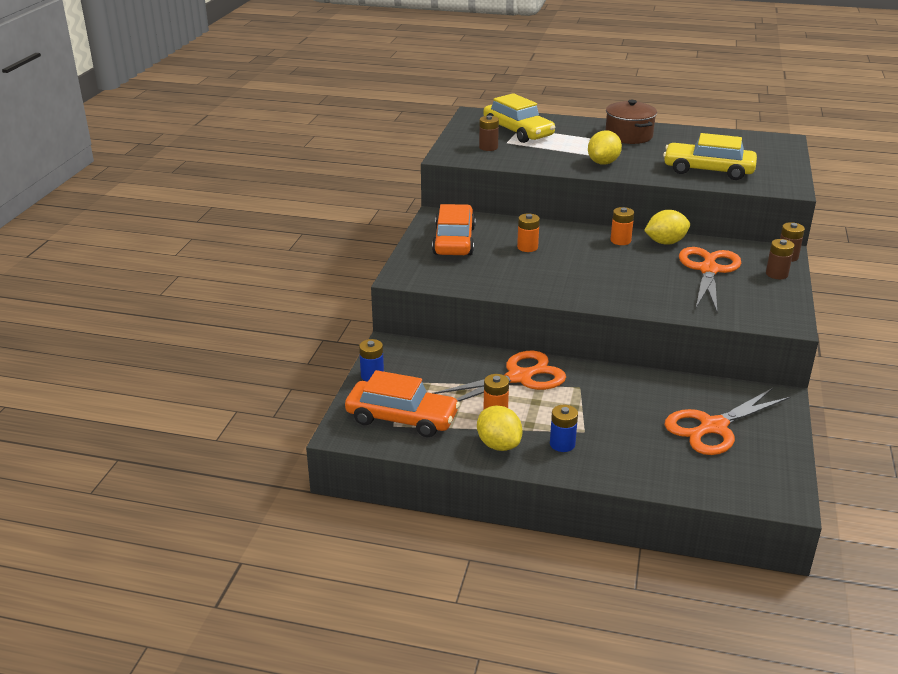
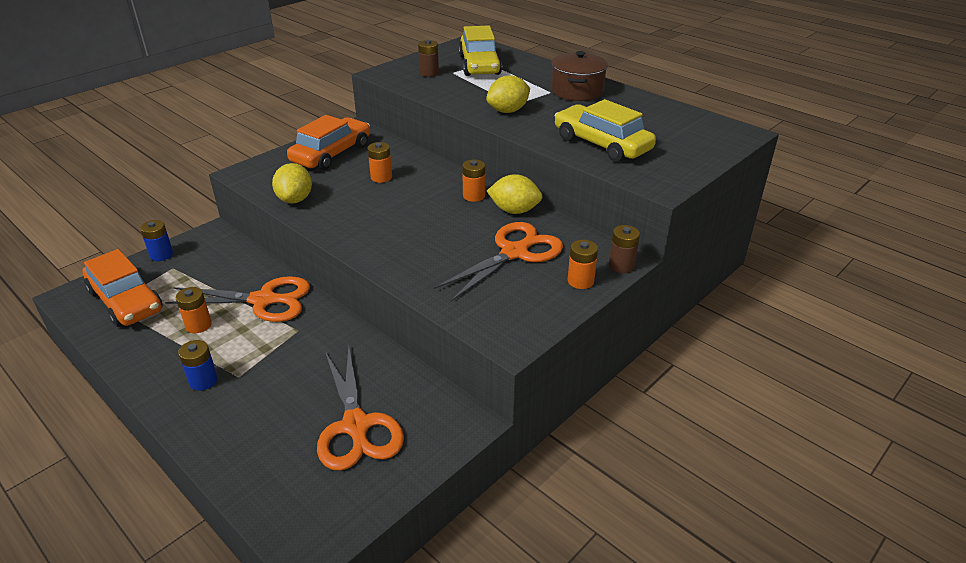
camera: 30 degrees right, 5 degrees up
yellow lemon [477,405,523,451] -> yellow lemon moved to [272,163,312,204]
orange scissors [665,388,790,455] -> orange scissors turned 105 degrees counterclockwise [317,346,404,471]
brown battery [766,239,794,279] -> orange battery [568,240,598,289]

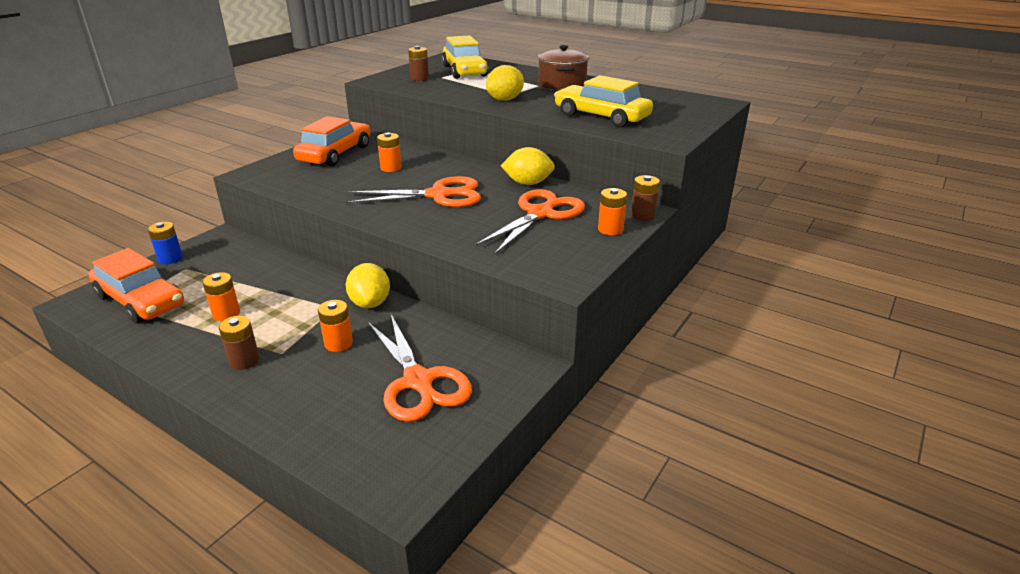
camera: 10 degrees left, 5 degrees down
orange scissors [165,276,310,322] -> orange scissors moved to [345,176,481,207]
blue battery [178,340,218,391] -> brown battery [219,316,259,370]
yellow lemon [272,163,312,204] -> yellow lemon moved to [346,263,390,308]
orange battery [462,159,485,202] -> orange battery moved to [318,300,353,352]

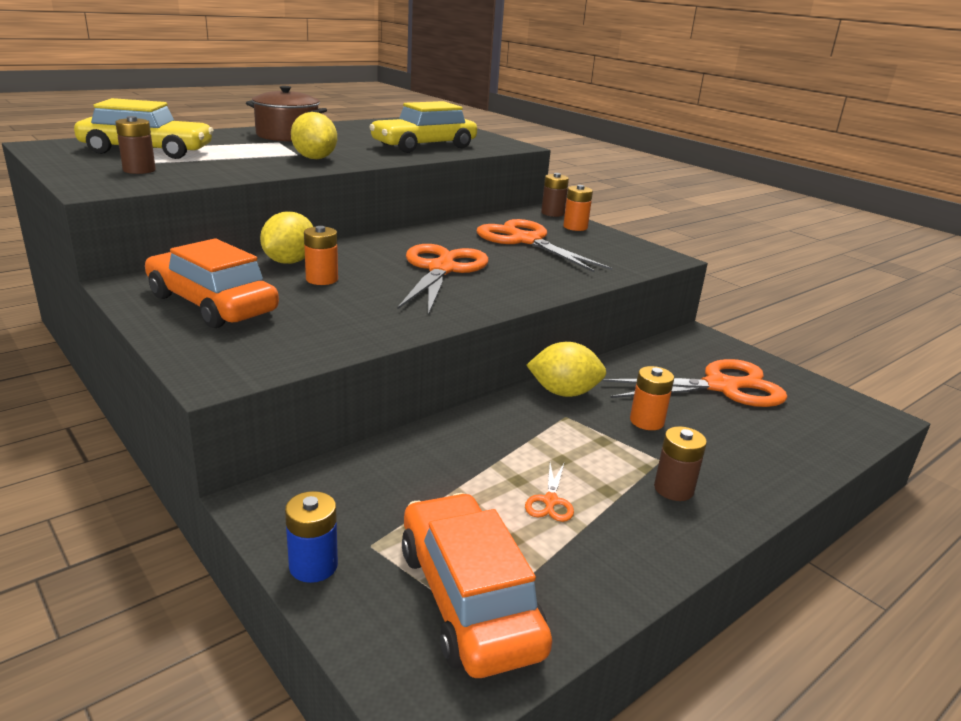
camera: 75 degrees left, 5 degrees down
orange car [89,248,184,324] -> orange car turned 75 degrees counterclockwise [402,493,552,678]
orange battery [202,272,240,321] -> orange scissors [525,463,574,522]
yellow lemon [501,147,555,185] -> yellow lemon moved to [260,212,313,264]

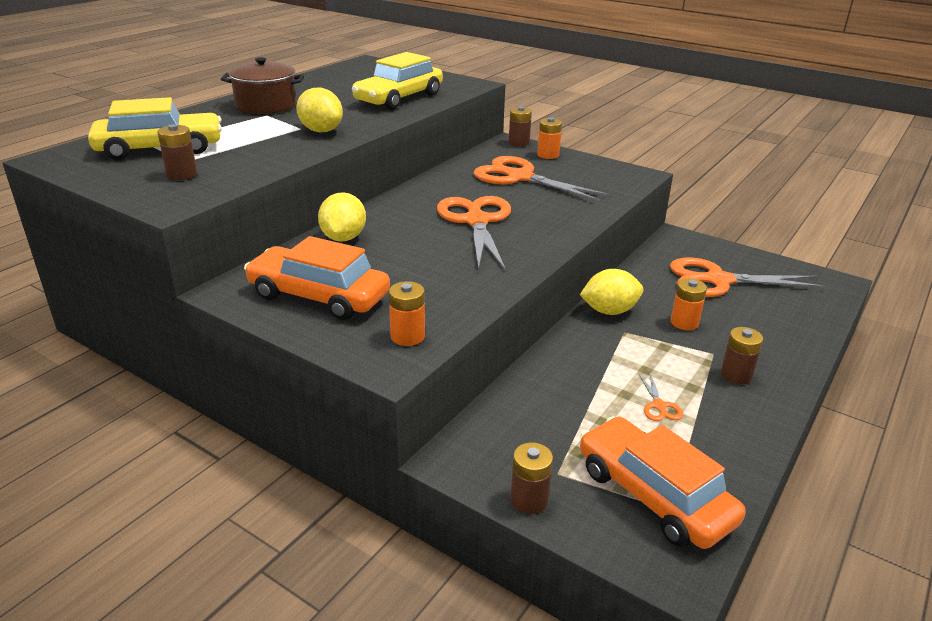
camera: 15 degrees left, 5 degrees up
blue battery [285,491,338,583] -> brown battery [510,442,553,514]
orange battery [304,226,338,285] -> orange battery moved to [389,281,425,346]
orange scissors [601,359,788,407] -> orange scissors turned 150 degrees counterclockwise [670,258,825,297]

